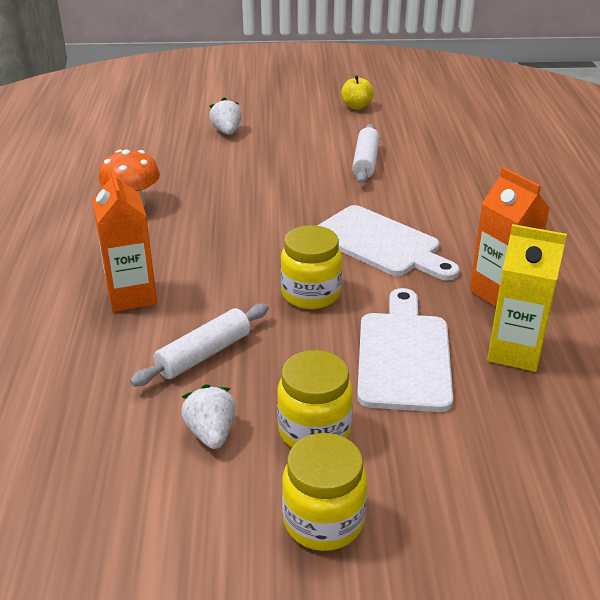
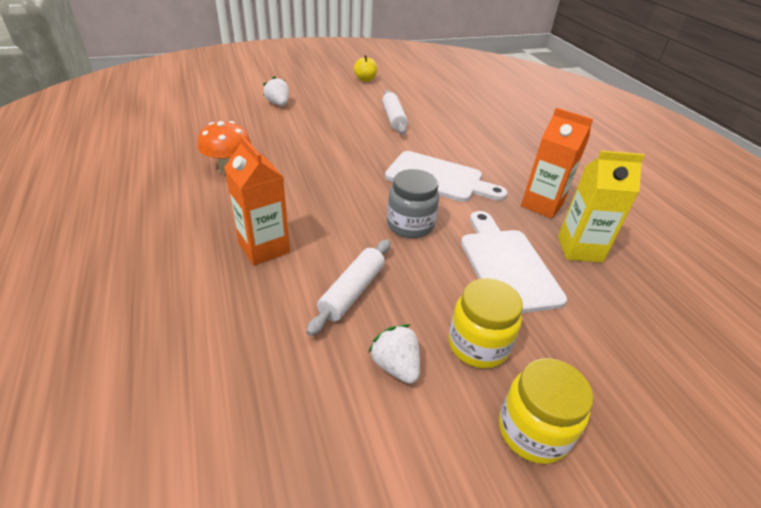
camera: 20 degrees left, 5 degrees up
yellow jar [281,225,342,309] -> grey jar [387,169,439,238]

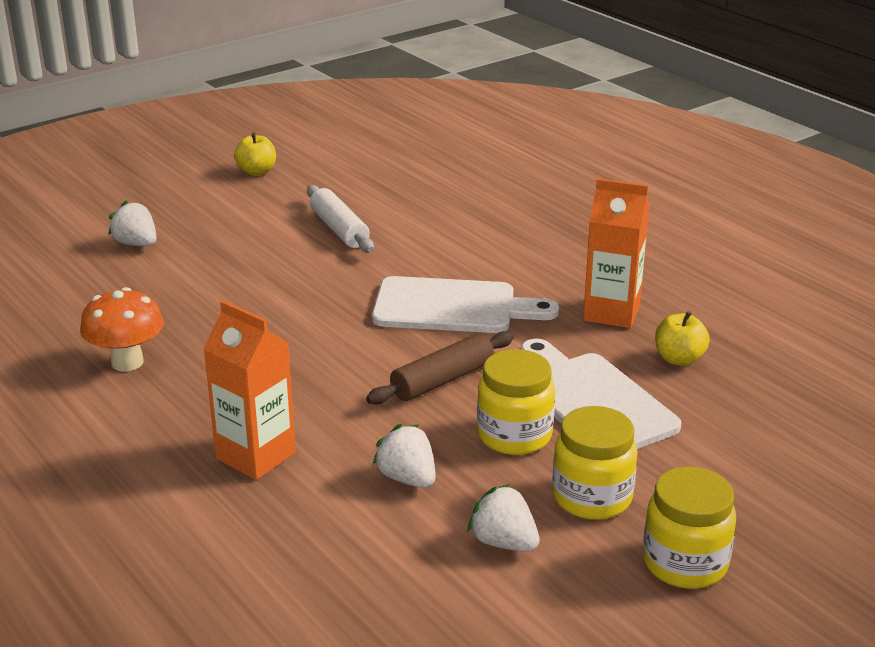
camera: 15 degrees left, 10 degrees down
white rolling pin [306,239,390,336] -> white strawberry [372,424,436,488]
grey jar [387,169,439,238] -> brown rolling pin [366,331,514,405]
yellow carton [558,151,645,263] -> yellow apple [655,311,710,366]
none -> yellow jar [477,349,555,455]

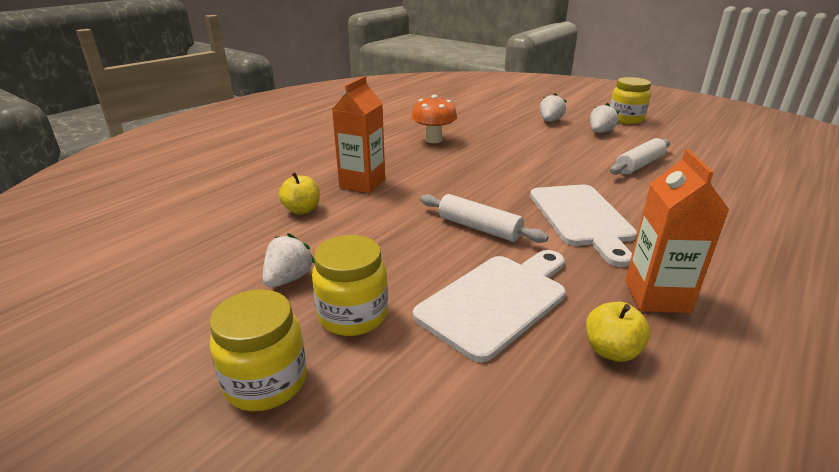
camera: 75 degrees right, 0 degrees up
yellow apple [234,132,276,176] -> yellow apple moved to [279,172,320,214]
brown rolling pin [366,331,514,405] -> white rolling pin [420,194,549,243]
white strawberry [372,424,436,488] -> white strawberry moved to [590,103,619,133]
yellow jar [477,349,555,455] -> yellow jar moved to [610,77,651,124]

